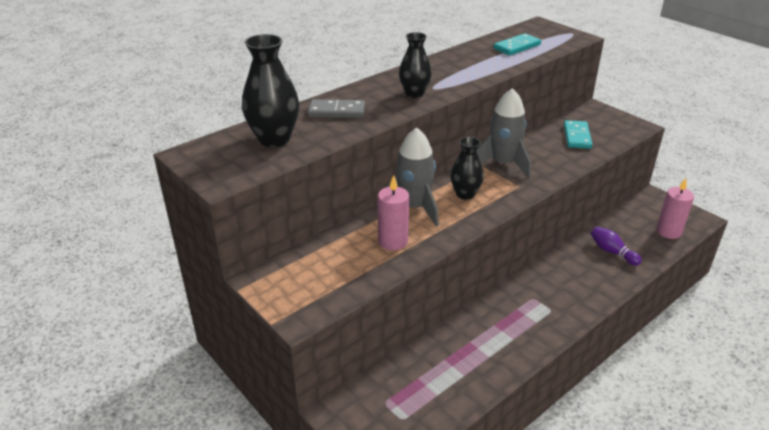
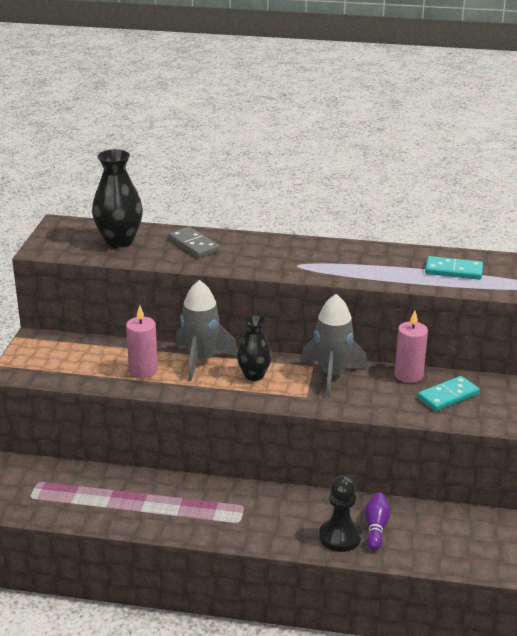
camera: 50 degrees right, 5 degrees down
black vase [399,32,432,98] -> none
pink candle [656,178,694,239] -> pink candle moved to [394,310,428,383]
none -> black pawn [319,476,362,552]

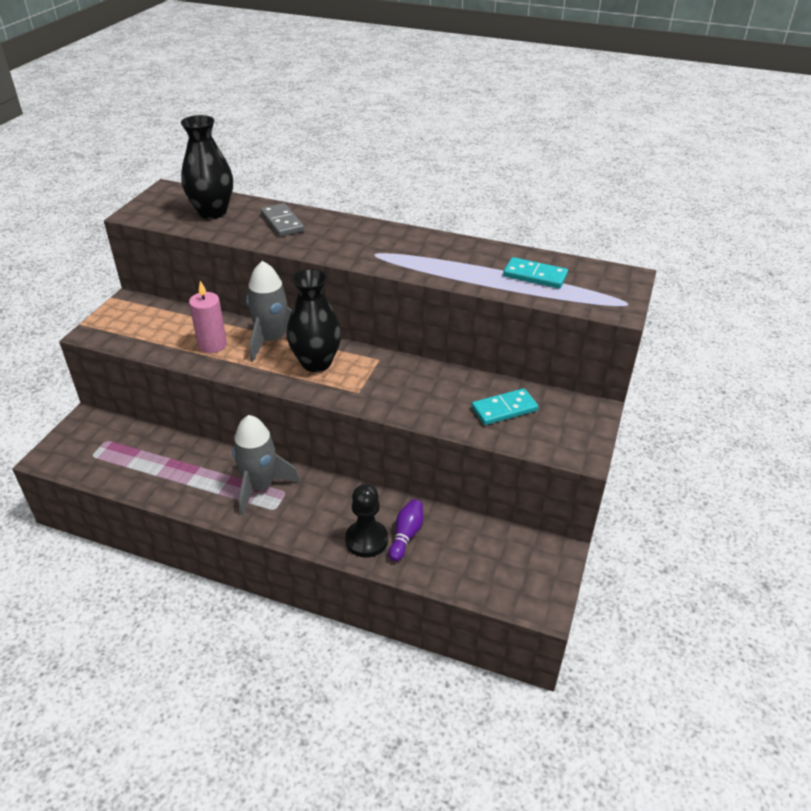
camera: 10 degrees right, 10 degrees up
black vase [237,315,272,381] -> black vase [287,269,342,372], size x1.52
grey rocket [301,294,367,397] -> grey rocket moved to [232,415,300,515]
pink candle [394,310,428,383] -> none

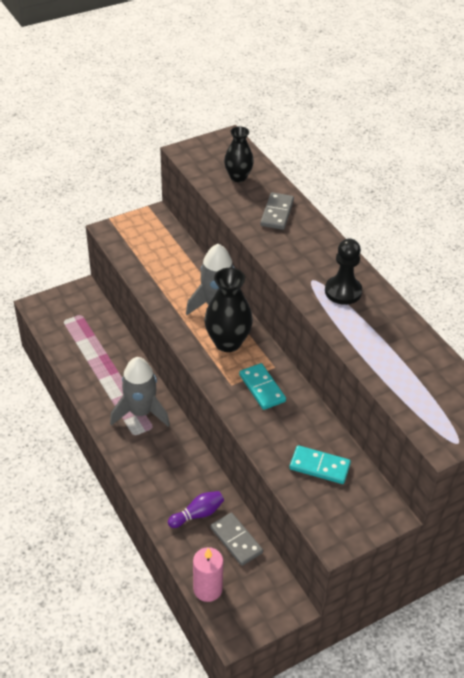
camera: 40 degrees right, 5 degrees up
black vase [181,115,233,219] -> black vase [224,126,254,182], size x0.66
pink candle [189,281,227,353] -> pink candle moved to [193,547,223,602]
black pawn [345,484,388,557] -> black pawn moved to [325,239,362,305]
turquoise domino [503,257,568,289] -> turquoise domino moved to [239,363,286,410]
none -> grey domino [210,513,263,566]

